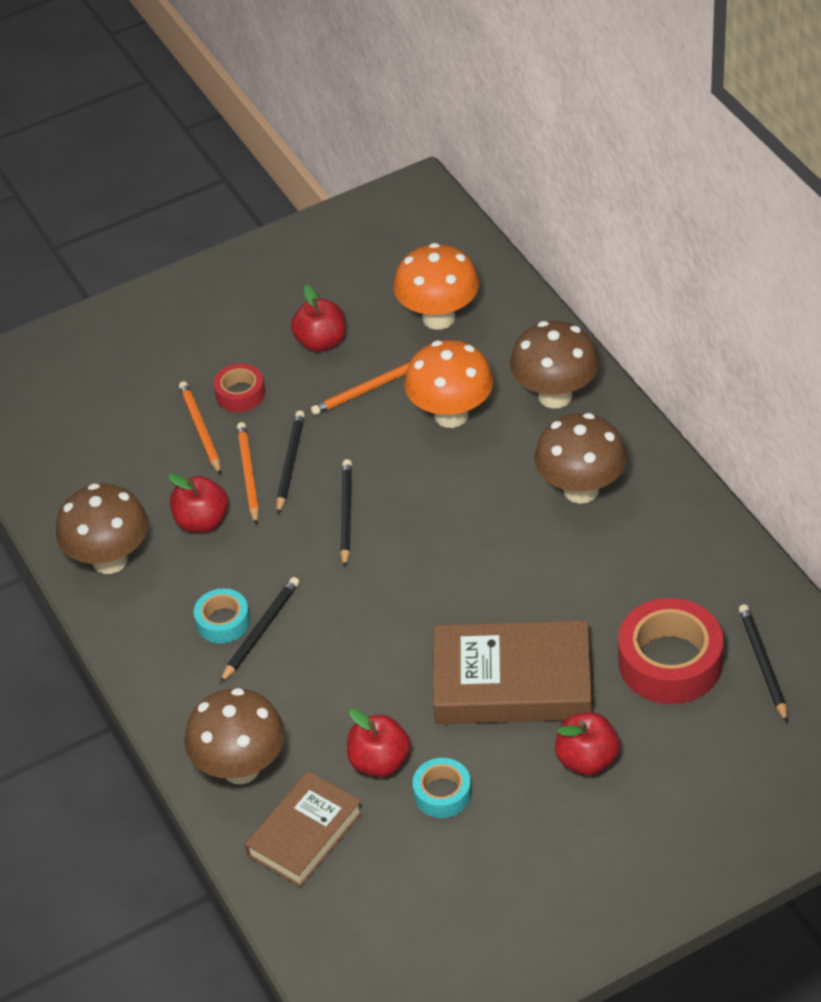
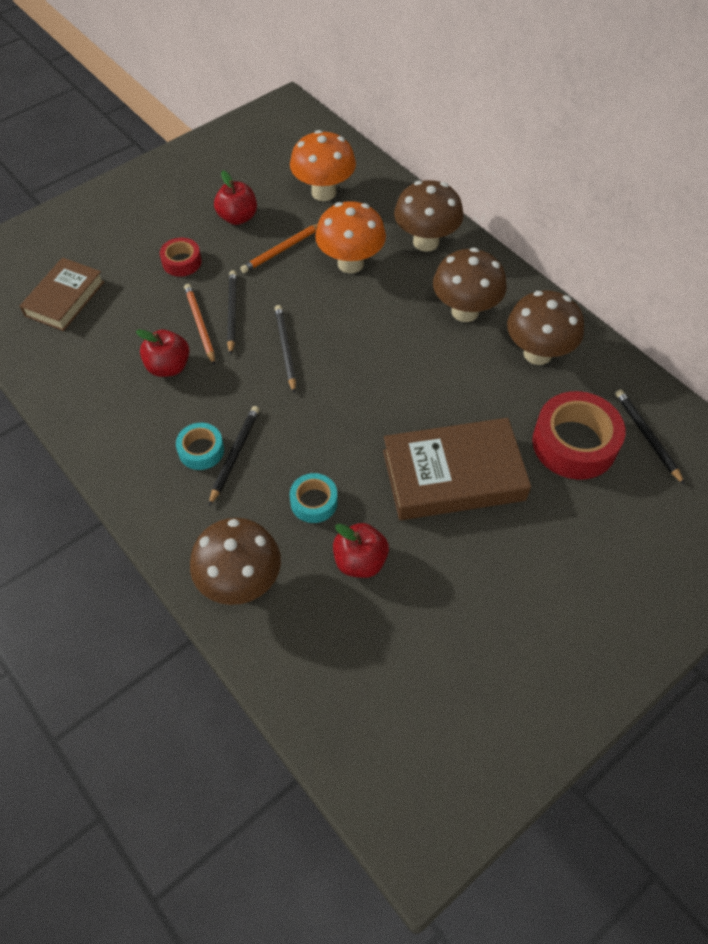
camera: 15 degrees left, 10 degrees up
brown mushroom [56,483,148,574] -> brown mushroom moved to [507,290,584,365]
orange pencil [179,381,221,475] -> none
brown book [245,771,363,887] -> brown book moved to [20,257,104,331]
turquoise tape [413,758,471,818] -> turquoise tape moved to [290,473,338,523]
red apple [555,713,620,776] -> none

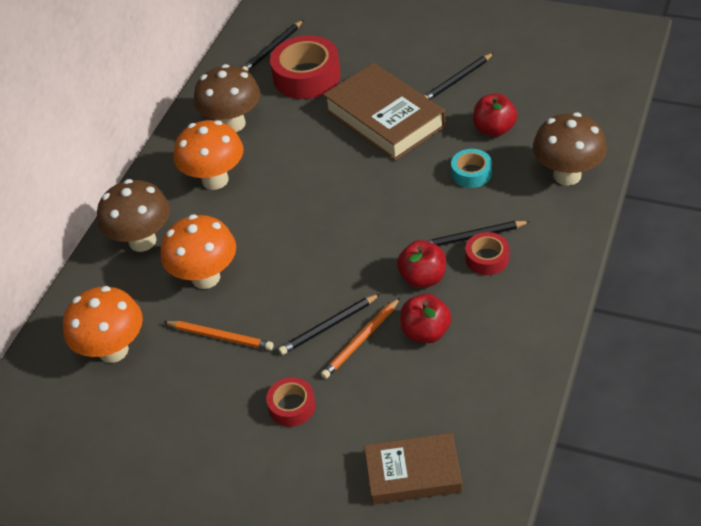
camera: 115 degrees left, 10 degrees down
turquoise tape [176,423,224,470] -> red tape [465,232,509,275]
red apple [214,170,257,225] -> red apple moved to [397,240,446,288]
black pencil [275,305,296,394] -> black pencil moved to [424,53,494,100]
brown mushroom [433,248,507,322] -> orange mushroom [174,120,244,190]

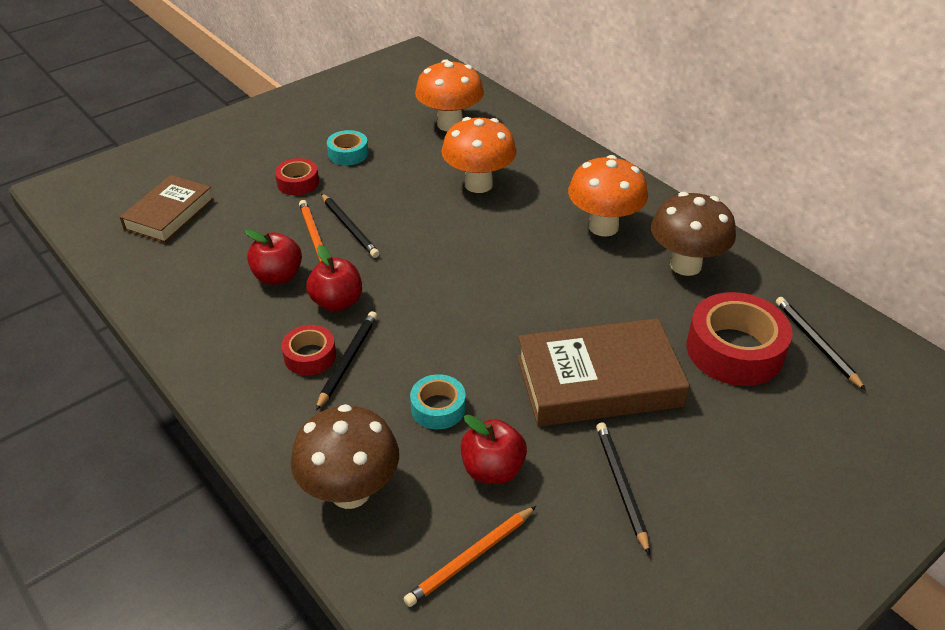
camera: 115 degrees right, 5 degrees down
brown mushroom [97,179,170,252] -> none
orange pencil [163,321,274,350] -> orange pencil moved to [404,506,536,607]
black pencil [278,294,380,355] -> black pencil turned 150 degrees clockwise [321,193,380,258]
none -> turquoise tape [327,130,368,165]

